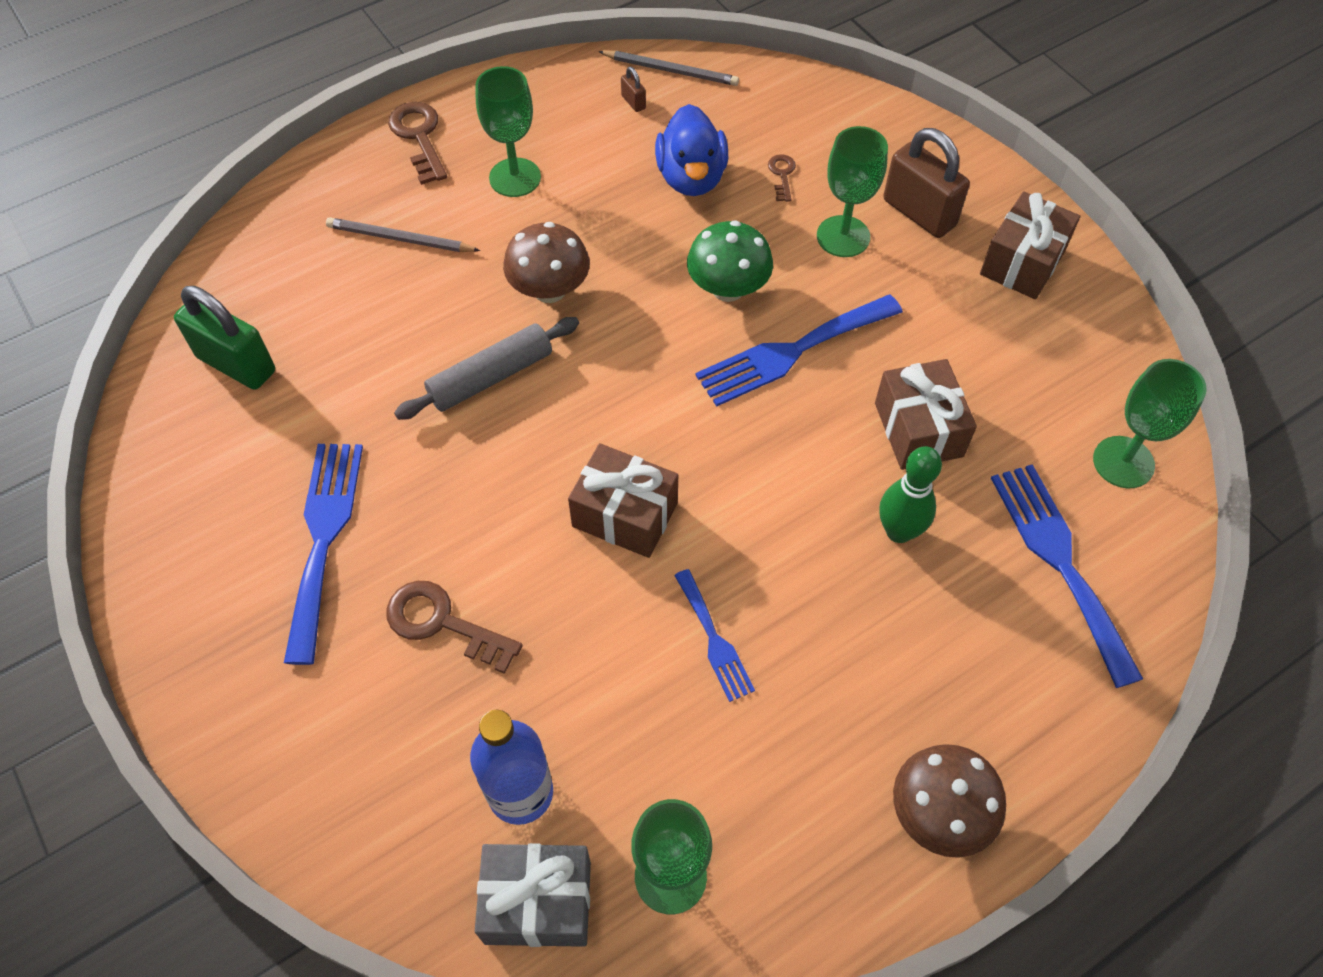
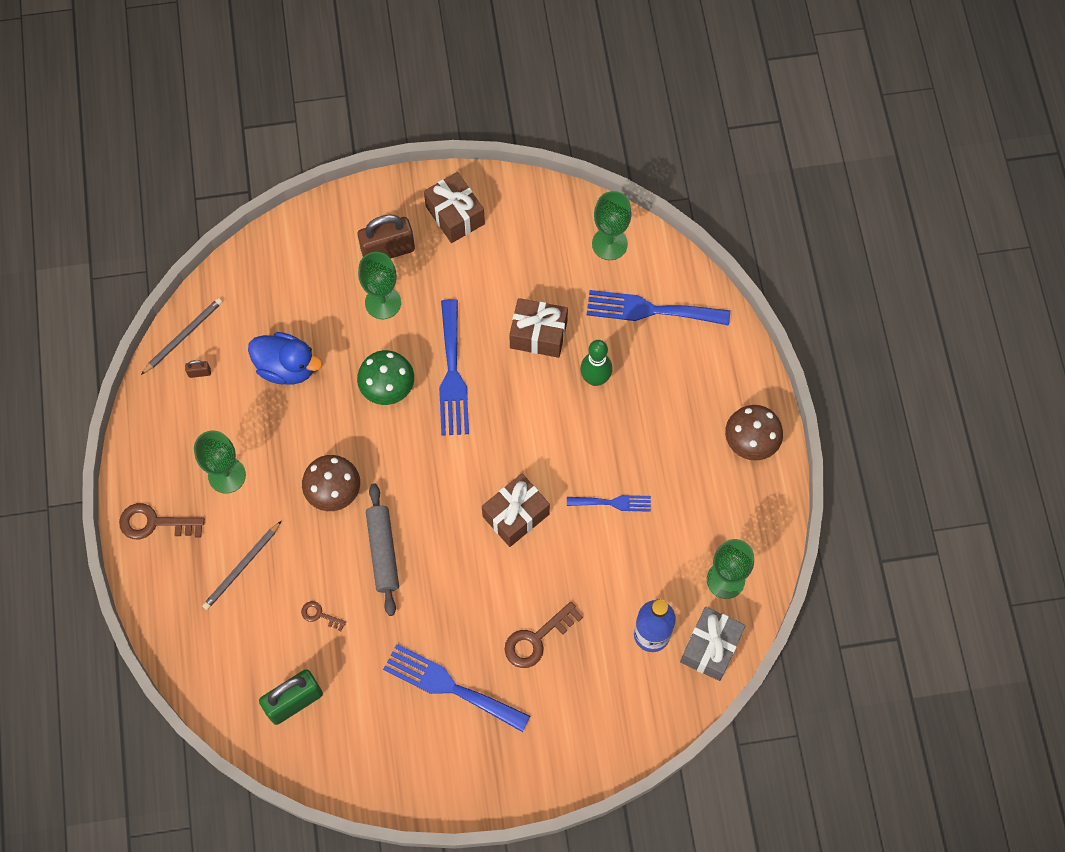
camera: 65 degrees left, 10 degrees up
brown key [768,154,796,202] -> brown key moved to [301,601,346,631]

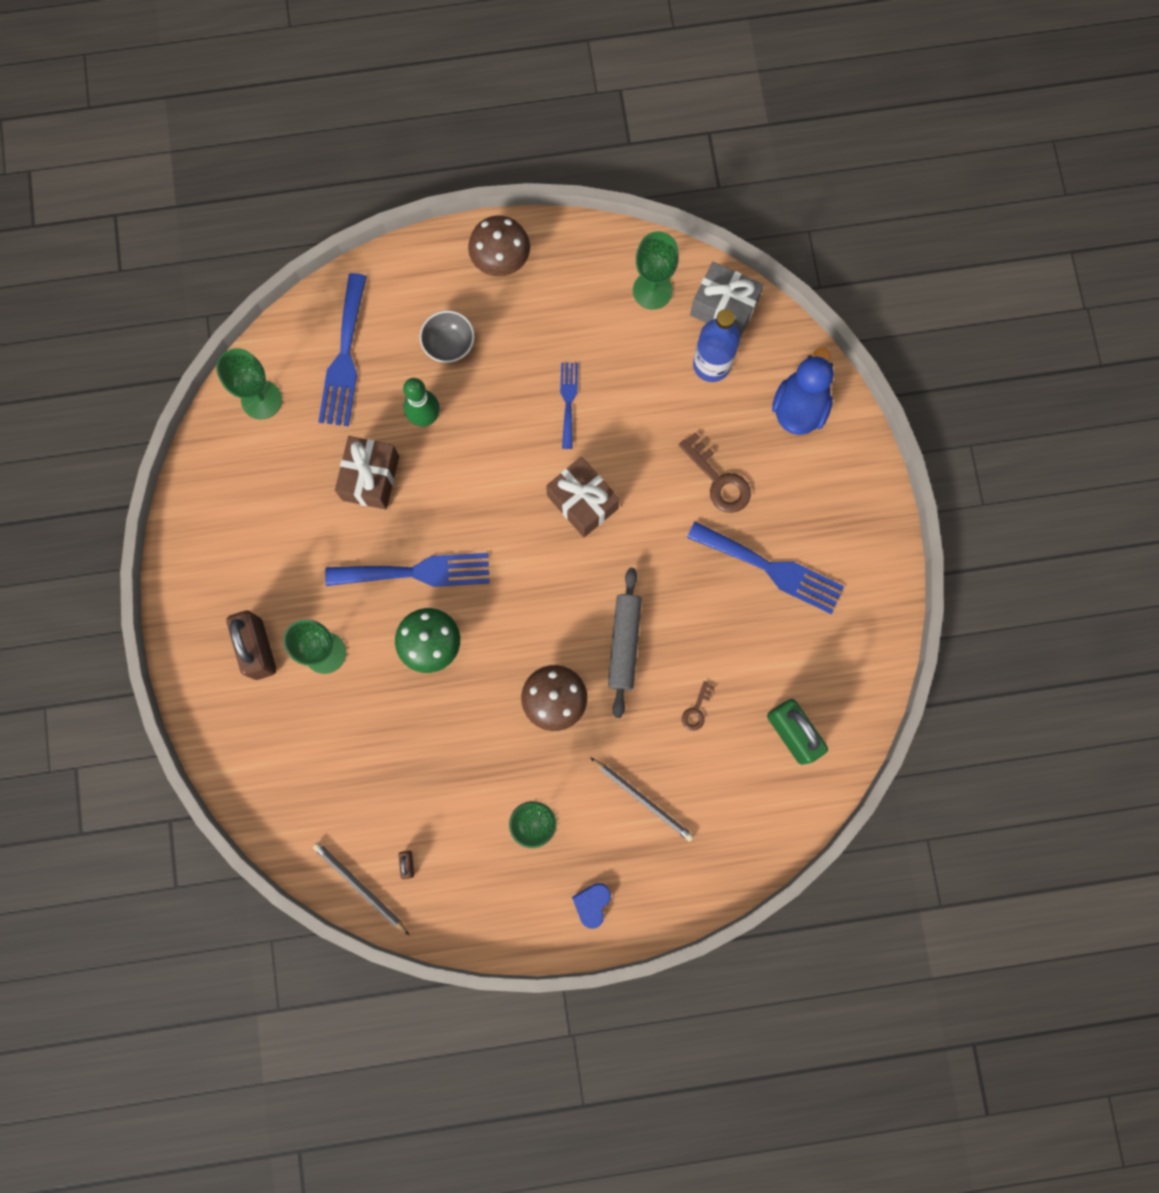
camera: 90 degrees left, 10 degrees up
brown key [119,503,205,539] -> blue heart [572,883,611,929]
blue duck [248,332,322,385] -> blue duck moved to [772,348,834,435]
grey rolling pin [366,483,399,616] -> grey rolling pin turned 75 degrees counterclockwise [608,568,642,718]
blue fork [383,644,531,732] -> blue fork turned 90 degrees counterclockwise [687,521,845,614]
brown gift [424,172,485,243] -> none
none -> grey bowl [420,311,474,363]

